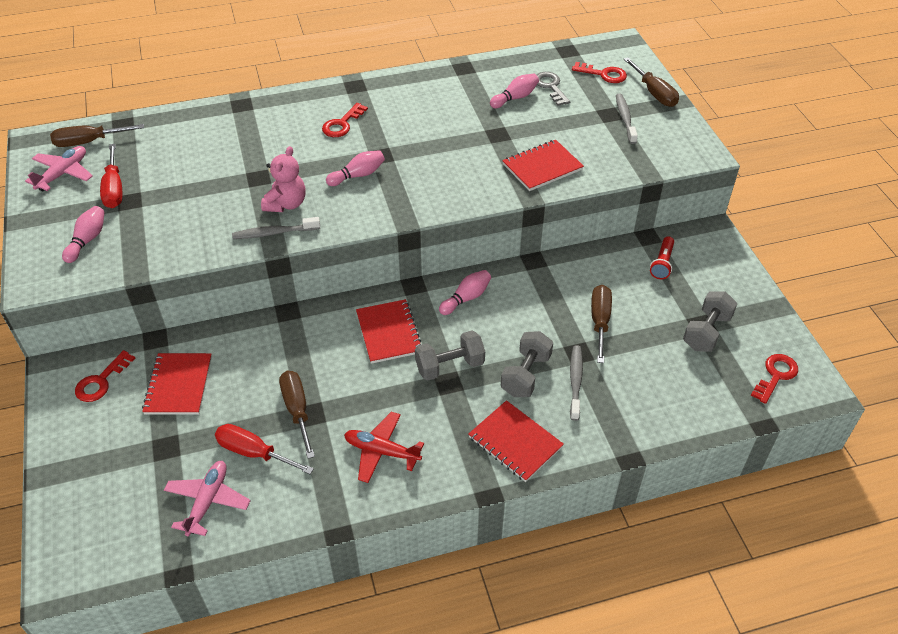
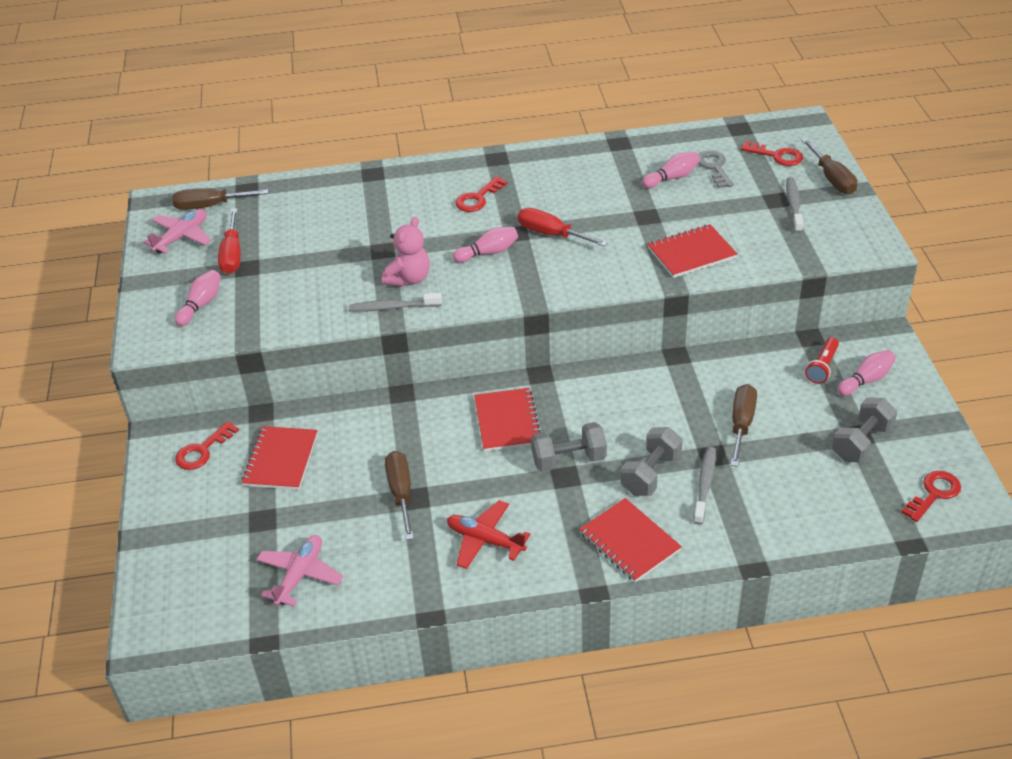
camera: 10 degrees right, 5 degrees down
red screwdriver [215,424,314,474] -> red screwdriver moved to [518,208,608,247]
pink bowling pin [439,270,491,315] -> pink bowling pin moved to [837,350,896,396]

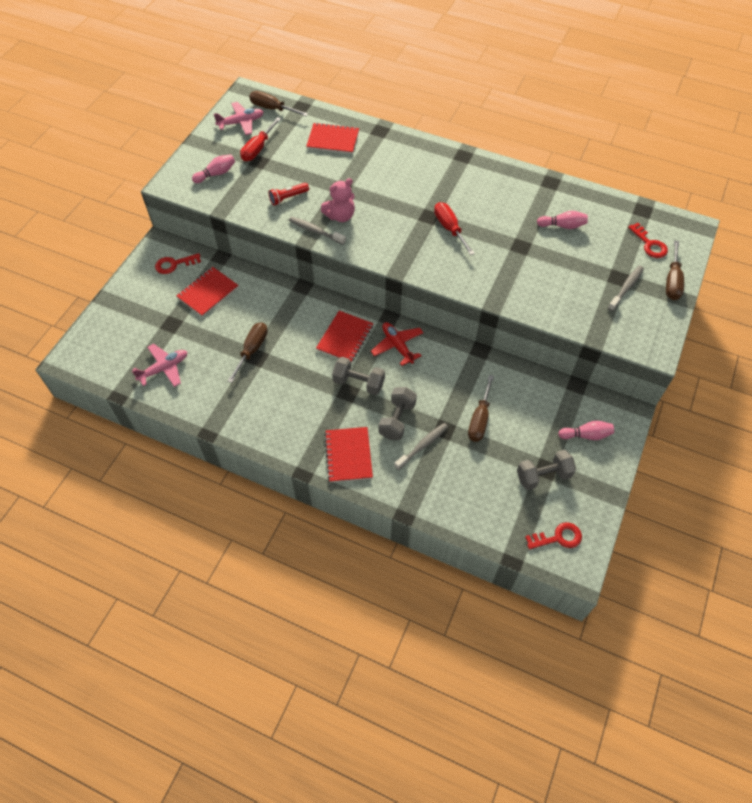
camera: 30 degrees right, 15 degrees up
red plane [447,500,531,569] -> red plane moved to [371,322,424,366]
pink bowling pin [453,227,518,263] -> none
red key [455,176,508,212] -> none
grey dumbbell [621,427,683,496] -> grey dumbbell turned 45 degrees counterclockwise [378,387,417,440]
red notebook [648,224,737,278] -> red notebook moved to [306,122,359,154]
grey key [698,150,734,188] -> none
brown screwdriver [731,384,757,467] -> brown screwdriver turned 150 degrees clockwise [468,375,494,442]
red flashlight [805,337,839,384] -> red flashlight moved to [268,183,309,206]

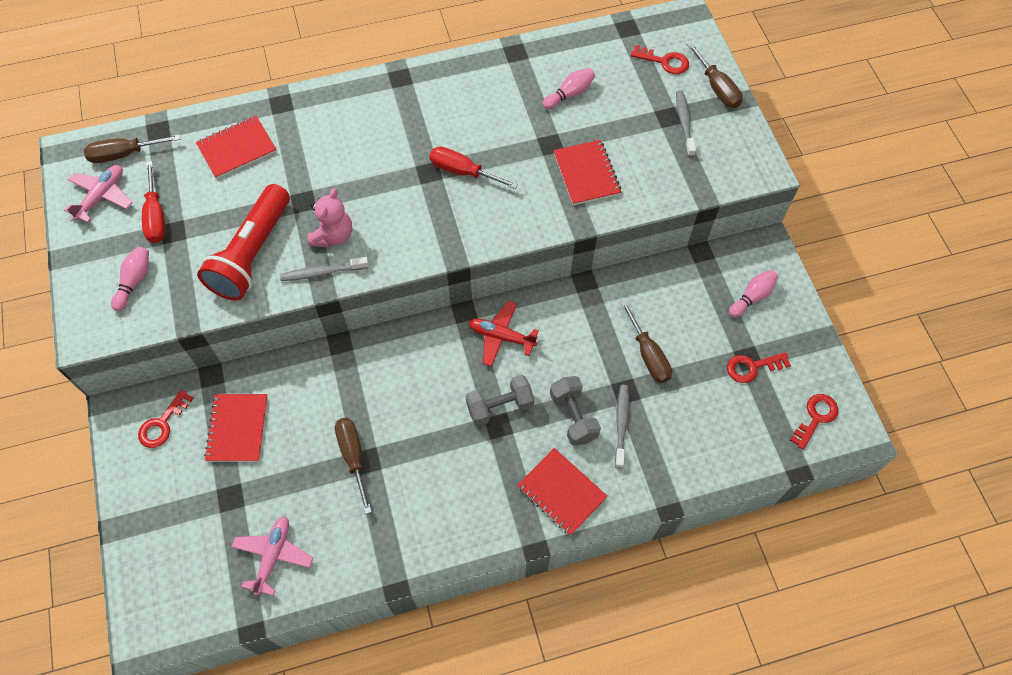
camera: 40 degrees left, 5 degrees up
red flashlight [268,183,309,206] -> red flashlight [197,184,290,301], size x2.21
red notebook [316,311,373,363] -> red notebook moved to [553,140,621,205]
grey dumbbell [517,450,576,490] -> red key [727,352,791,383]

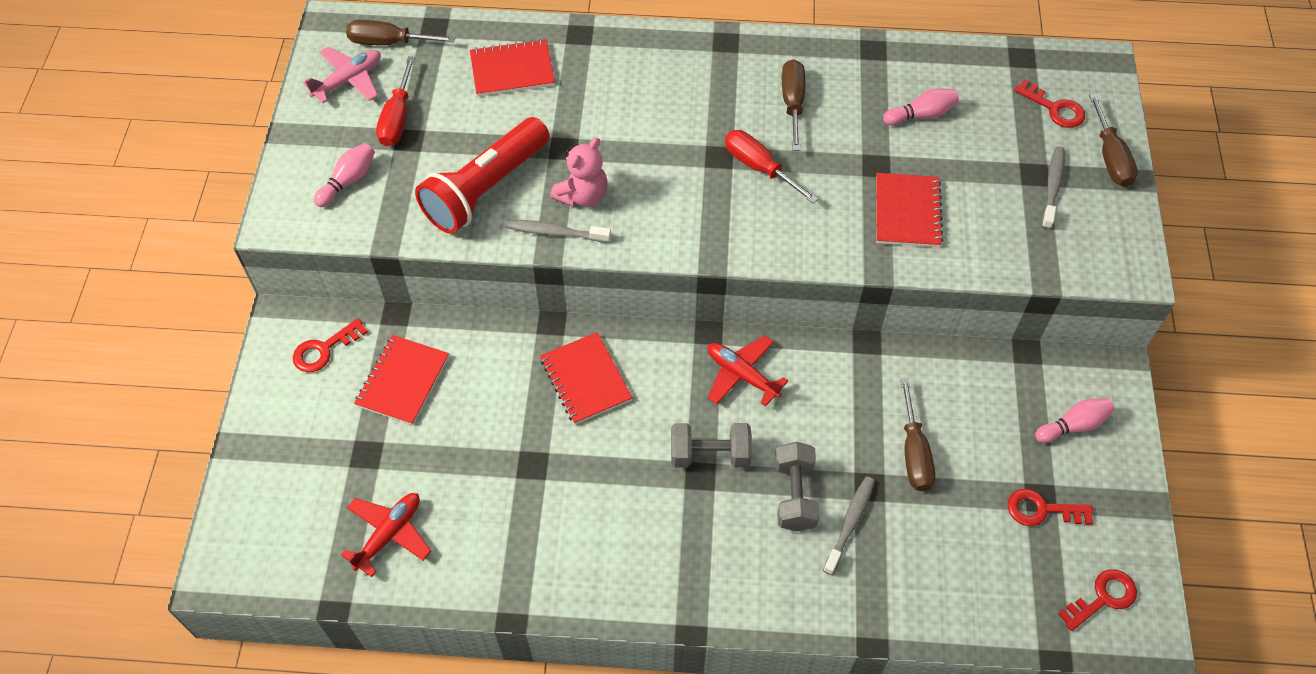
camera: 20 degrees right, 5 degrees down
pink plane [232,516,313,596] -> red plane [341,493,431,577]
brown screwdriver [335,418,372,514] -> brown screwdriver moved to [782,59,805,151]
red notebook [517,448,608,536] -> red notebook moved to [540,332,633,425]

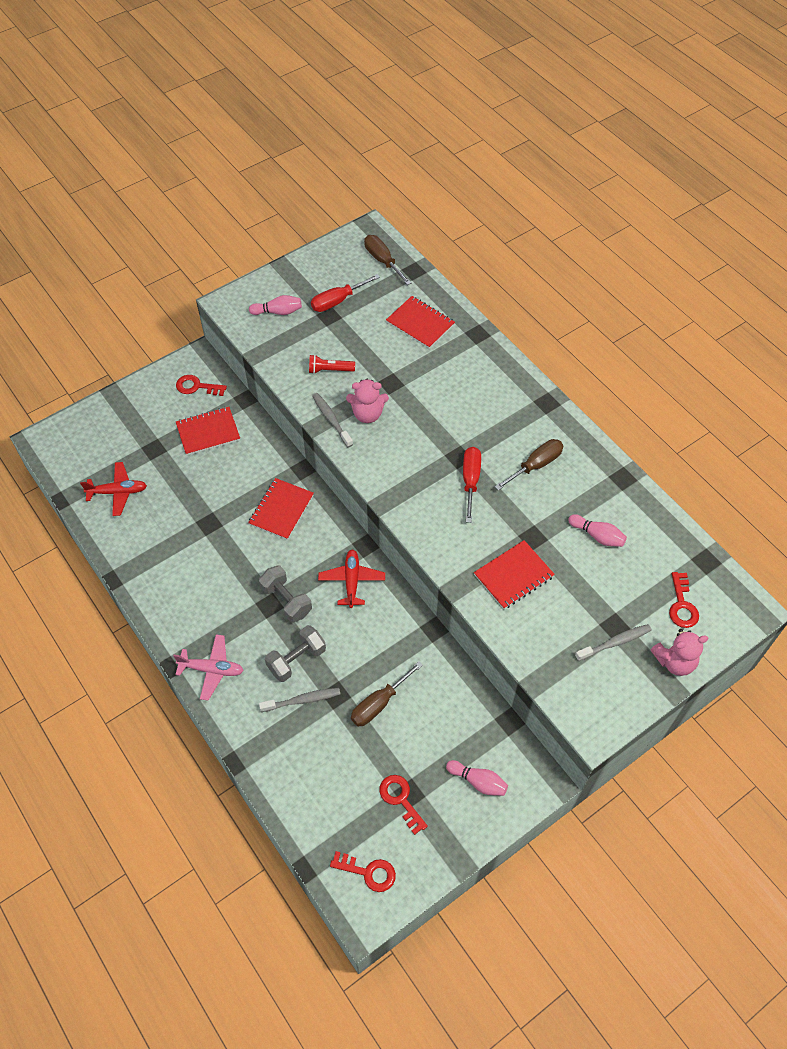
camera: 50 degrees right, 0 degrees up
pink plane [303,47,381,103] -> pink plane moved to [173,635,244,701]
red flashlight [415,117,549,234] -> red flashlight [309,355,355,374], size x0.45
brown screwdriver [1089,93,1138,187] -> pink teddy bear [650,629,709,676]

